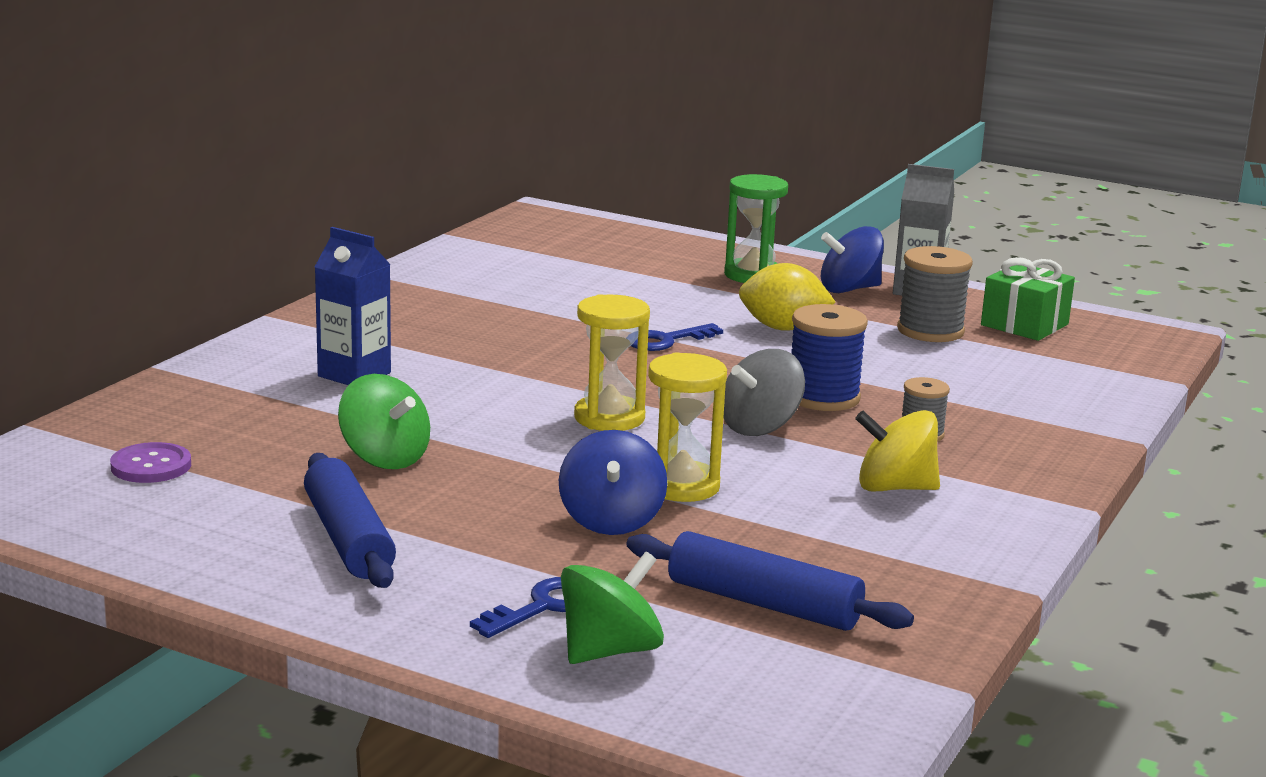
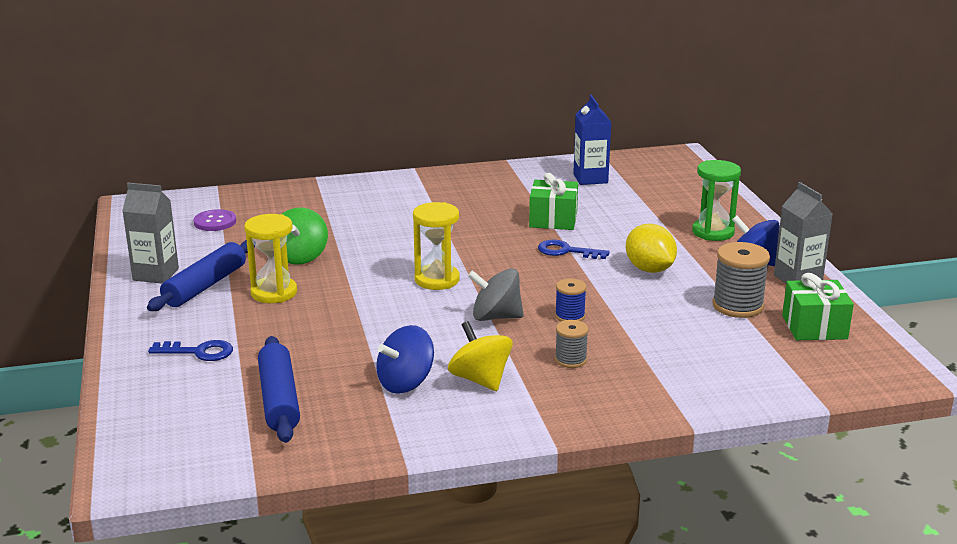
camera: 50 degrees right, 5 degrees up
blue carton [315,227,391,385] -> blue carton moved to [573,95,612,185]
blue spinning top [559,430,667,535] -> blue spinning top moved to [376,325,434,394]
green spinning top [561,552,664,664] -> none
yellow hourglass [648,352,727,502] -> yellow hourglass moved to [244,214,297,303]
blue spool [791,304,868,411] -> blue spool [555,278,587,322], size x0.59
none -> grey carton [122,183,179,284]
none -> green gift [529,173,578,230]

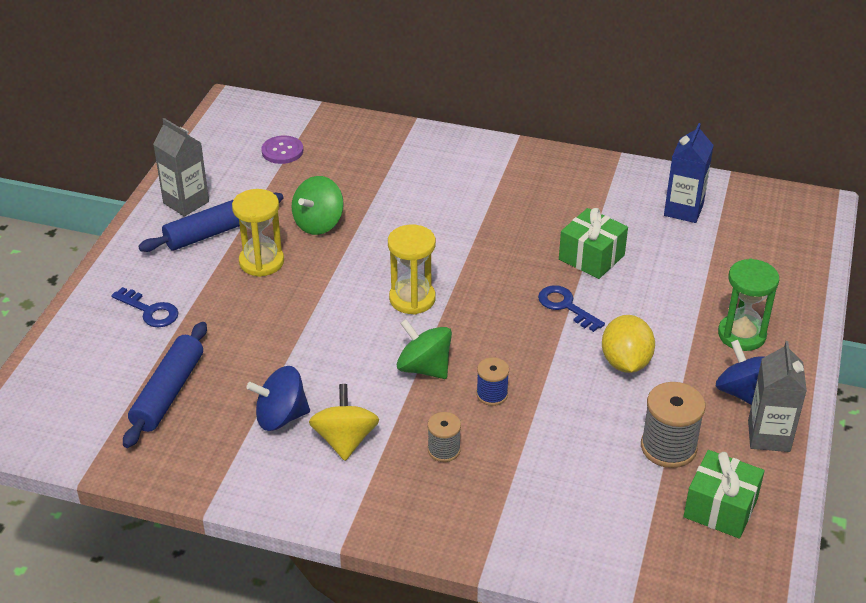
camera: 30 degrees right, 15 degrees up
grey spinning top [468,268,524,321] -> green spinning top [397,319,452,379]

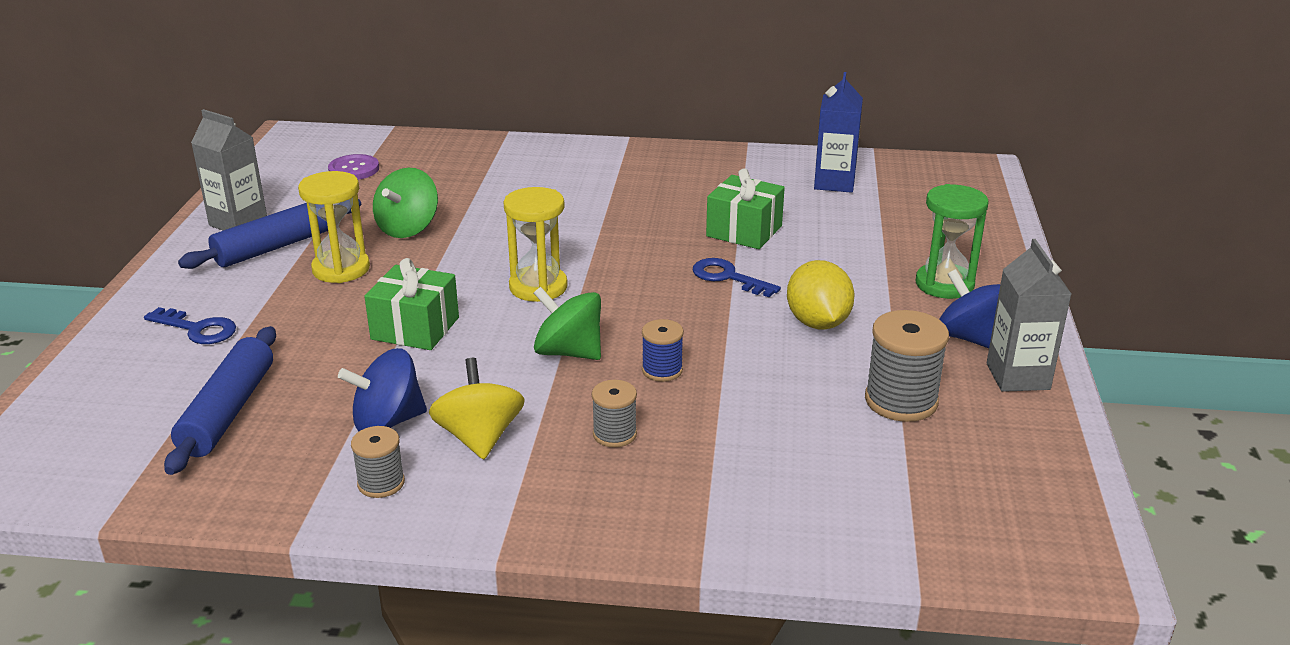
camera: 10 degrees left, 10 degrees down
green gift [683,450,765,539] -> green gift moved to [364,258,459,350]
none -> grey spool [351,426,405,498]

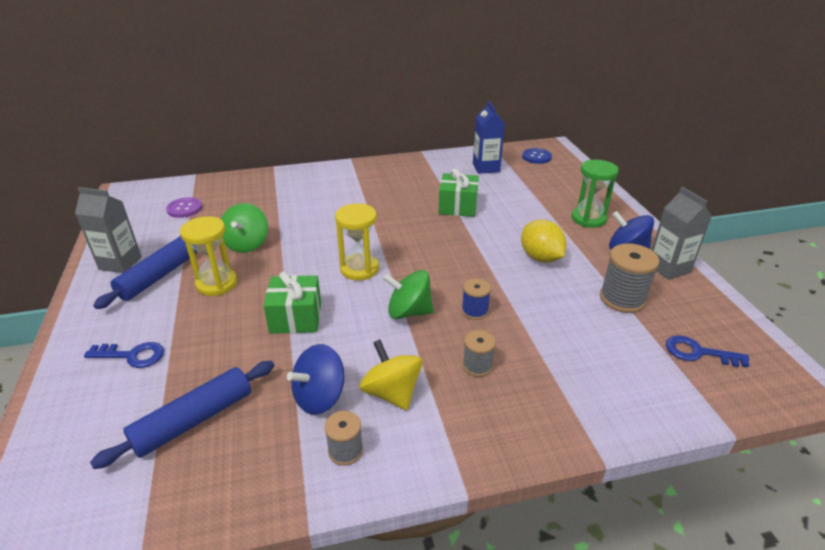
camera: 20 degrees left, 5 degrees up
blue rolling pin [164,326,276,475] -> blue rolling pin turned 60 degrees clockwise [90,361,275,469]
blue key [693,258,781,297] -> blue key moved to [666,335,749,367]
none -> blue button [522,148,552,164]

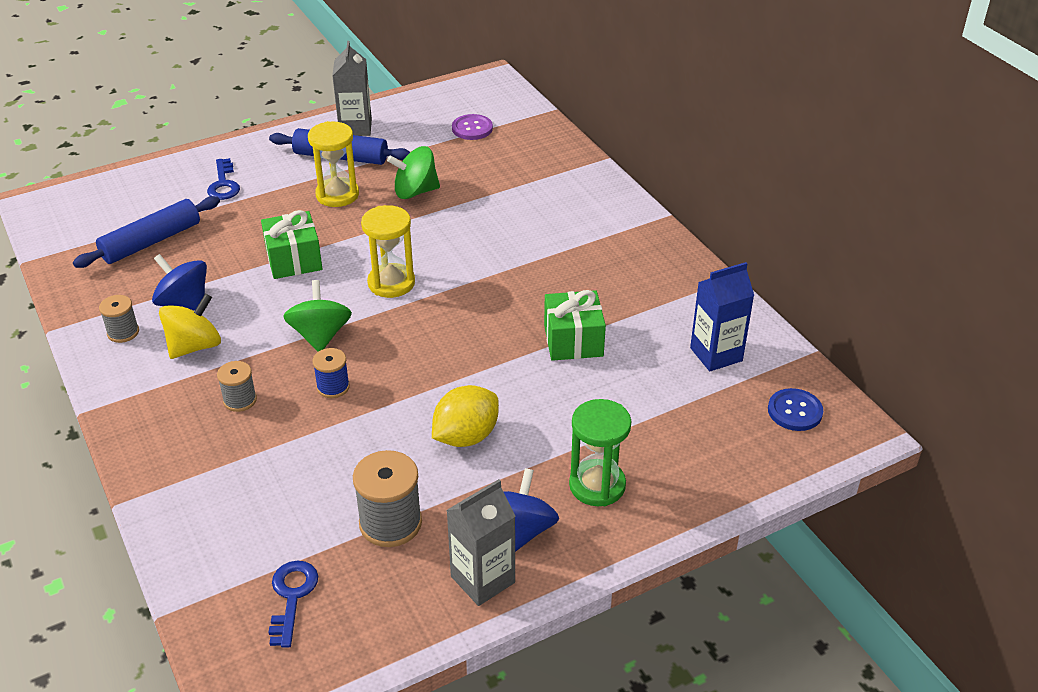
camera: 75 degrees right, 5 degrees up
blue rolling pin [90,361,275,469] -> blue rolling pin turned 75 degrees counterclockwise [73,196,220,268]

